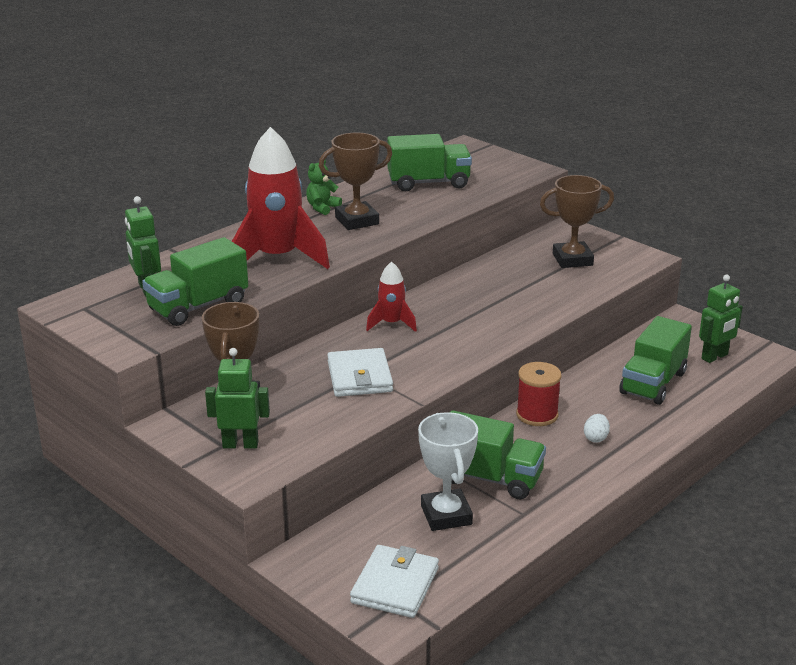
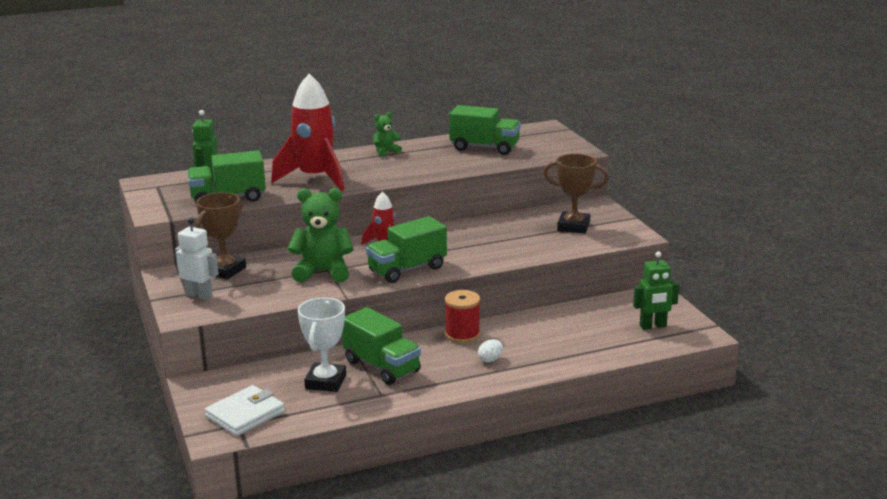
camera: 25 degrees right, 5 degrees down
green robot [205,348,270,449] -> white robot [175,218,219,300]
brown trophy [319,133,392,230] -> none
white wallet [327,348,393,397] -> green teddy bear [288,188,354,283]
green truck [619,316,692,405] -> green truck moved to [366,216,447,283]

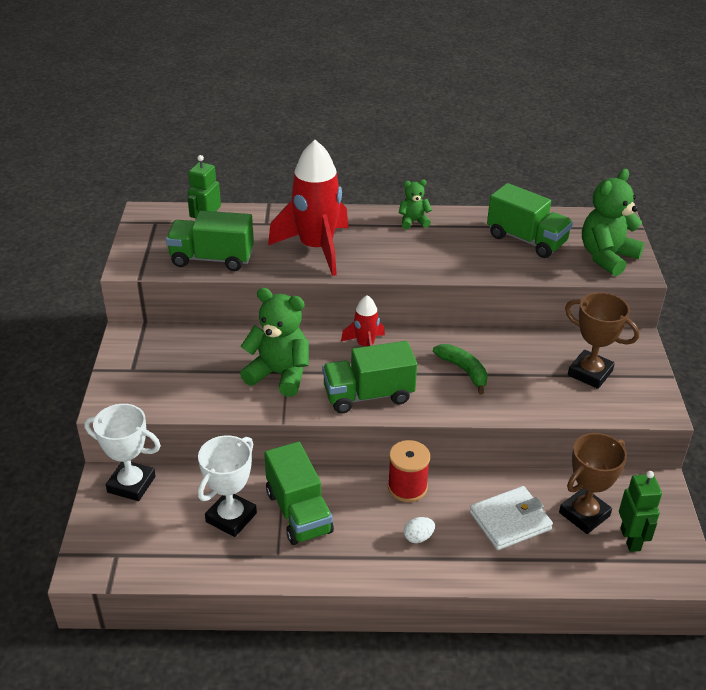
camera: 20 degrees right, 15 degrees up
white robot [175,218,219,300] -> none
brown trophy [196,192,246,279] -> brown trophy moved to [559,433,627,534]
white wallet [205,385,285,436] -> white wallet moved to [470,486,553,550]
green robot [633,251,679,330] -> green robot turned 105 degrees counterclockwise [619,471,662,552]
none -> white trophy [84,404,161,501]
none -> green banana [433,344,488,395]
none -> green teddy bear [582,169,645,276]

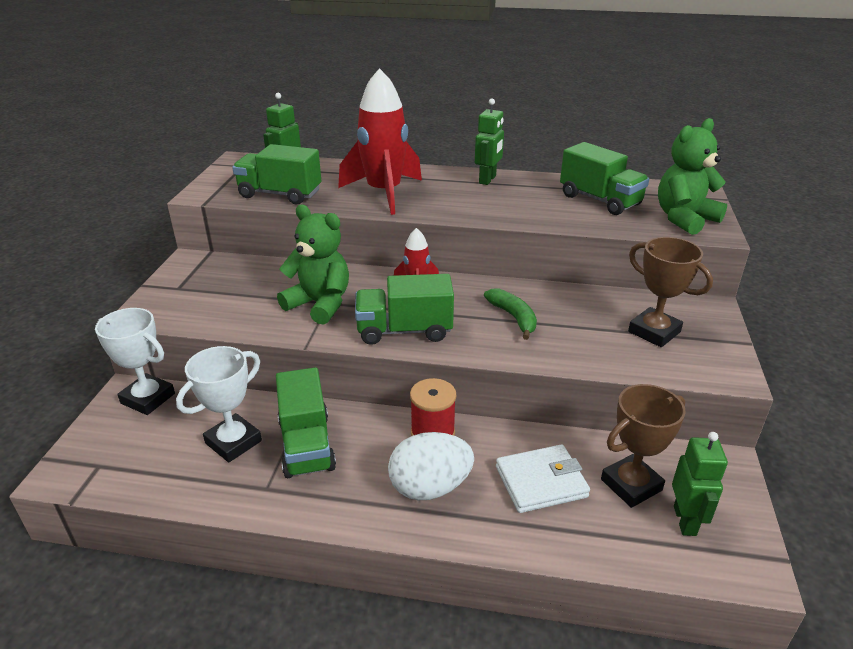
camera: 10 degrees right, 5 degrees down
green teddy bear [399,180,432,229] -> green robot [475,98,504,185]
white egg [404,517,435,543] -> white egg [388,432,474,500], size x2.25

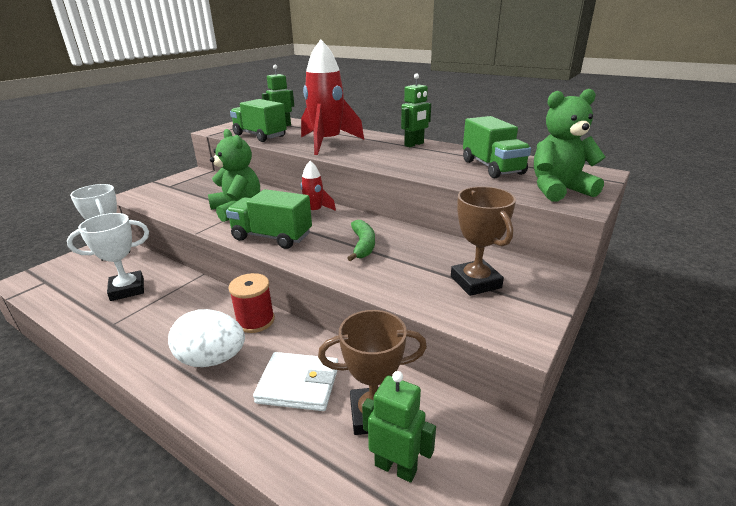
camera: 25 degrees right, 5 degrees down
green truck [276,367,336,478] -> none
green robot [672,432,728,536] -> green robot turned 90 degrees counterclockwise [362,371,436,483]

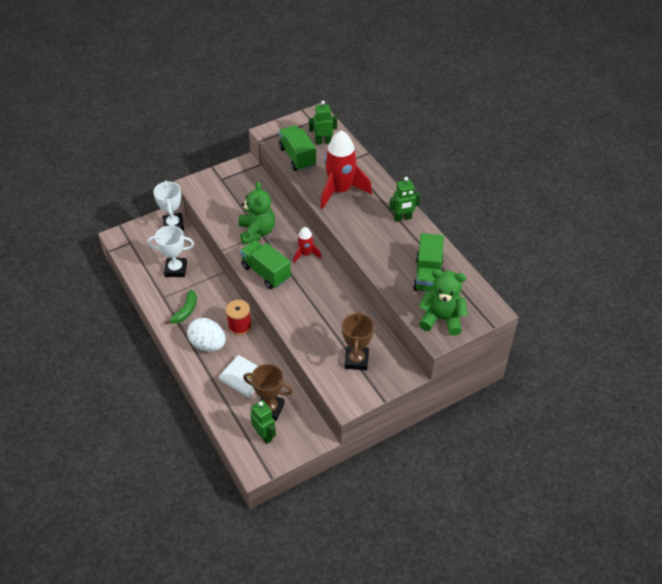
camera: 25 degrees right, 20 degrees up
green banana [347,220,375,261] -> green banana moved to [165,290,197,325]

